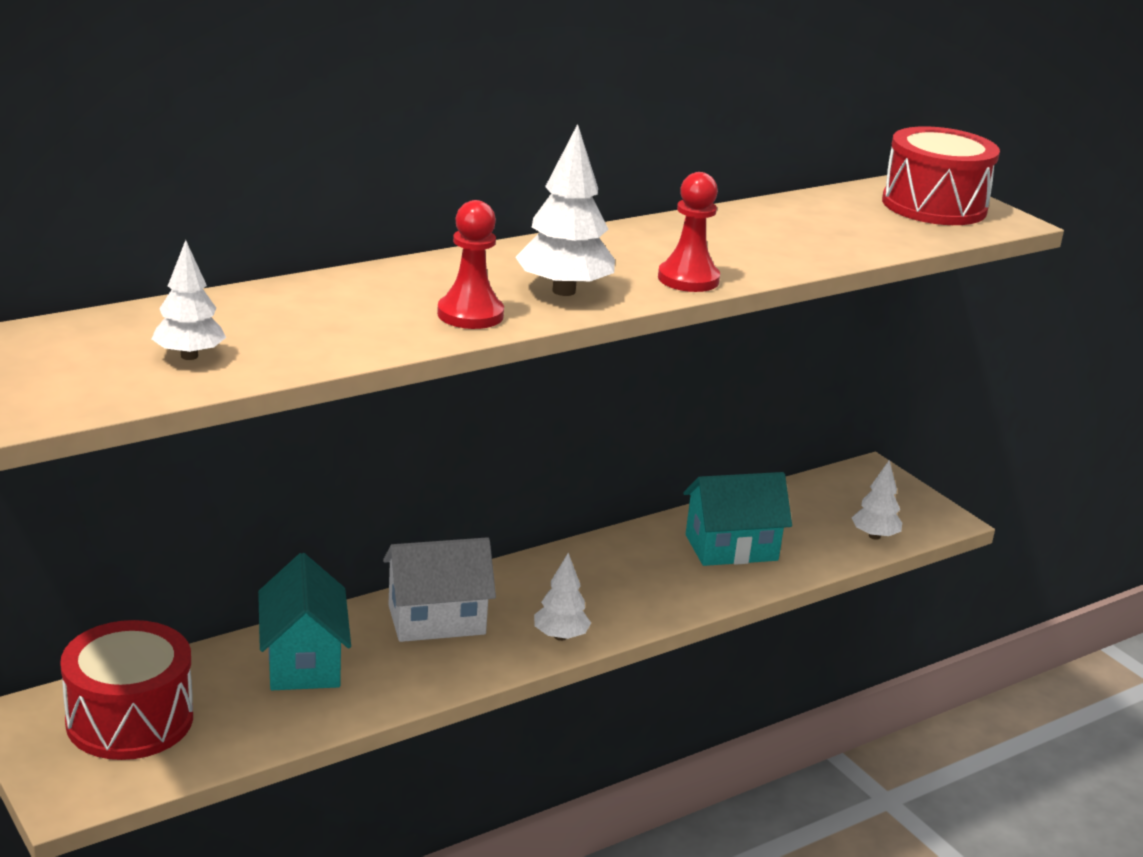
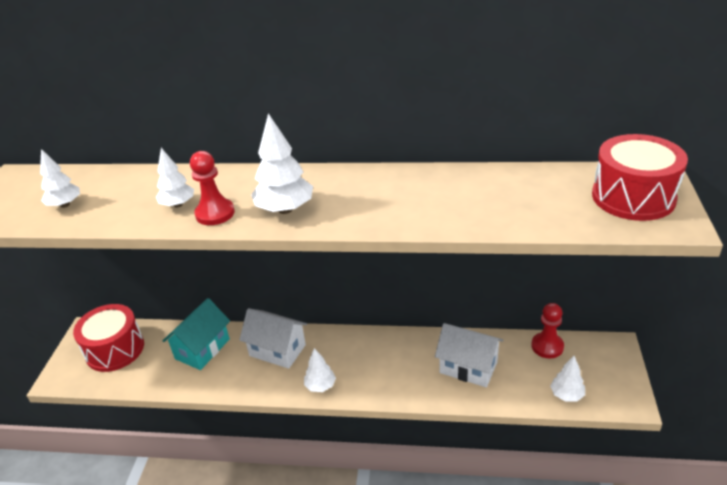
camera: 45 degrees right, 10 degrees up
red pawn [658,172,720,292] -> red pawn moved to [531,303,564,358]
turquoise house [684,472,792,566] -> white house [435,323,503,387]
none -> white tree [156,148,194,208]

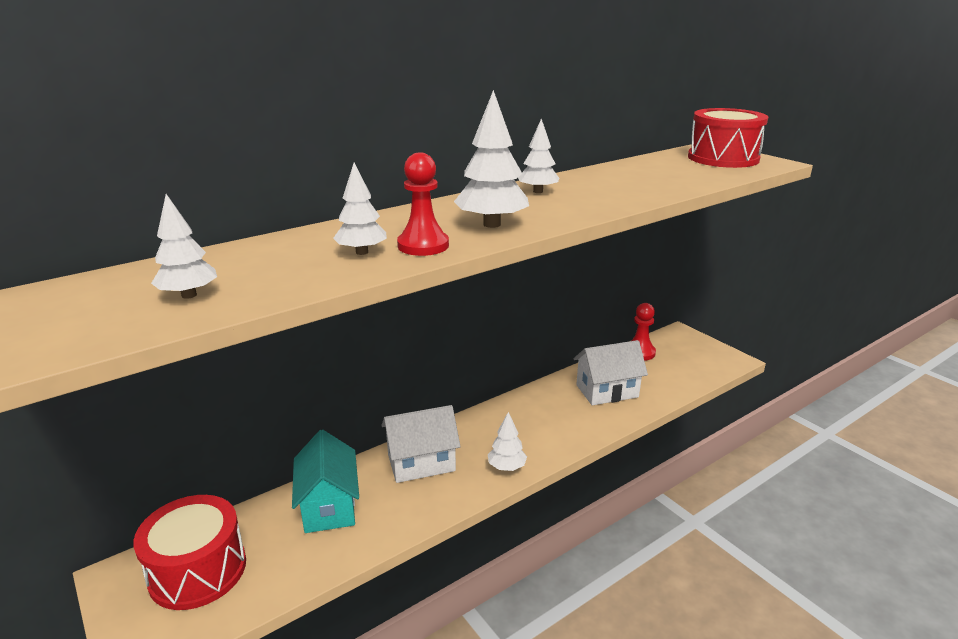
camera: 45 degrees left, 10 degrees down
white tree [550,356,585,401] -> white tree moved to [518,119,559,193]

